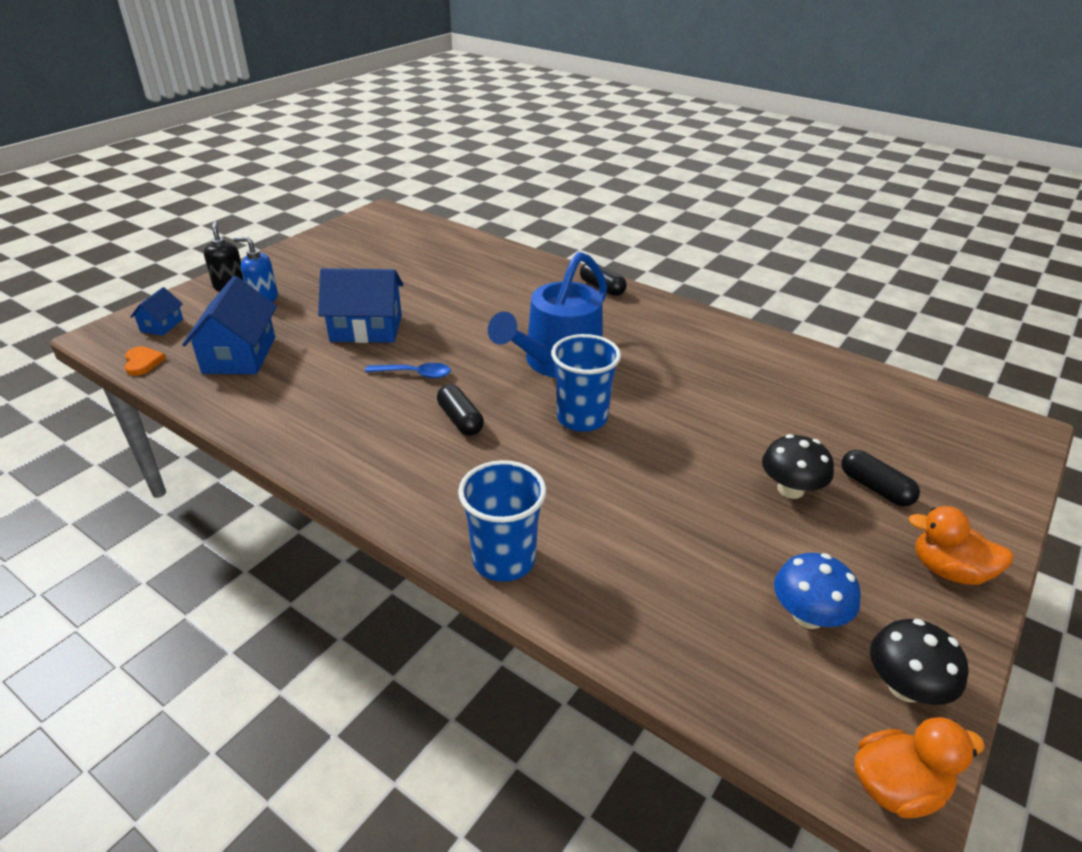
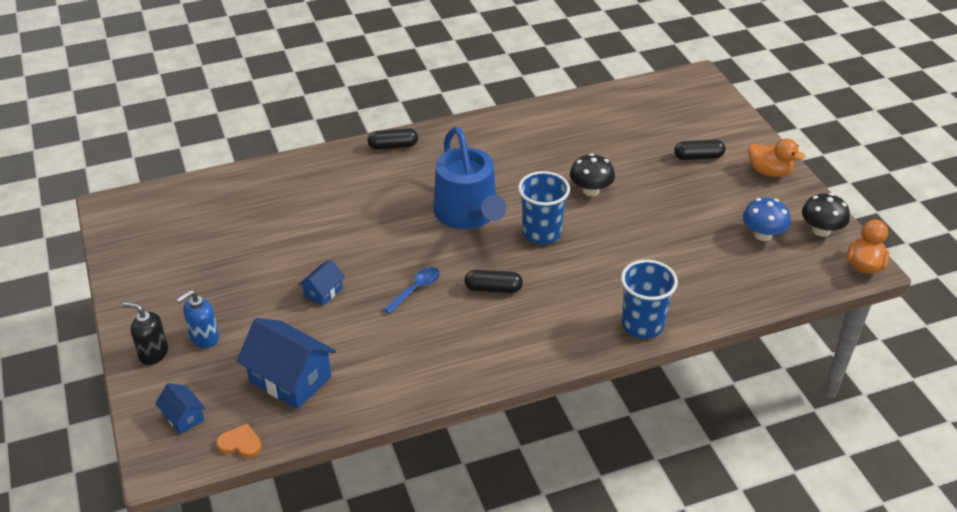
camera: 55 degrees left, 5 degrees up
blue house [318,268,403,343] -> blue house [299,260,345,306], size x0.52
black mushroom [762,434,834,499] -> black mushroom moved to [570,153,615,196]
orange duck [908,506,1014,585] -> orange duck turned 120 degrees counterclockwise [748,139,806,177]

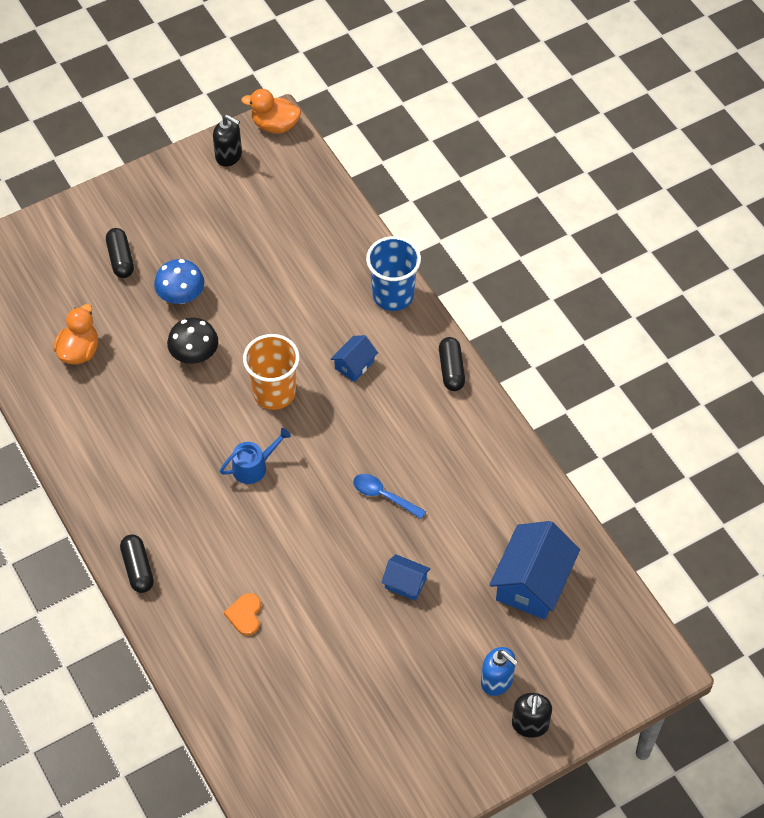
camera: 100 degrees left, 15 degrees up
blue house [155,383,206,434] -> blue house moved to [331,335,378,382]
orange heart [216,423,262,458] -> orange heart moved to [224,593,261,636]
blue watering can [433,127,507,229] -> blue watering can [220,428,291,484], size x0.46
black capsule [464,270,523,293] -> black capsule moved to [439,337,465,391]
blue cup [518,171,570,244] -> orange cup [243,334,300,410]
blue mushroom [743,198,791,241] -> blue mushroom moved to [154,259,204,304]
orange duck [748,139,806,177] -> orange duck moved to [53,304,98,365]
black mushroom [802,193,850,237] -> black soap dispenser [213,115,242,167]

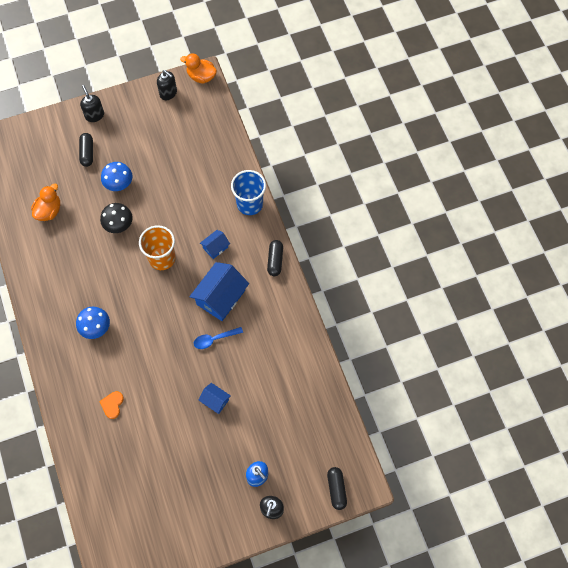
camera: 10 degrees right, 10 degrees up
black capsule [120,534,154,593] -> black capsule moved to [327,467,347,510]
blue watering can [220,428,291,484] -> none
blue spoon [353,474,426,519] -> blue spoon turned 60 degrees counterclockwise [194,327,243,349]
blue house [489,521,580,620] -> blue house moved to [189,262,249,321]
none -> blue mushroom [76,307,110,339]
none -> black soap dispenser [80,85,104,122]

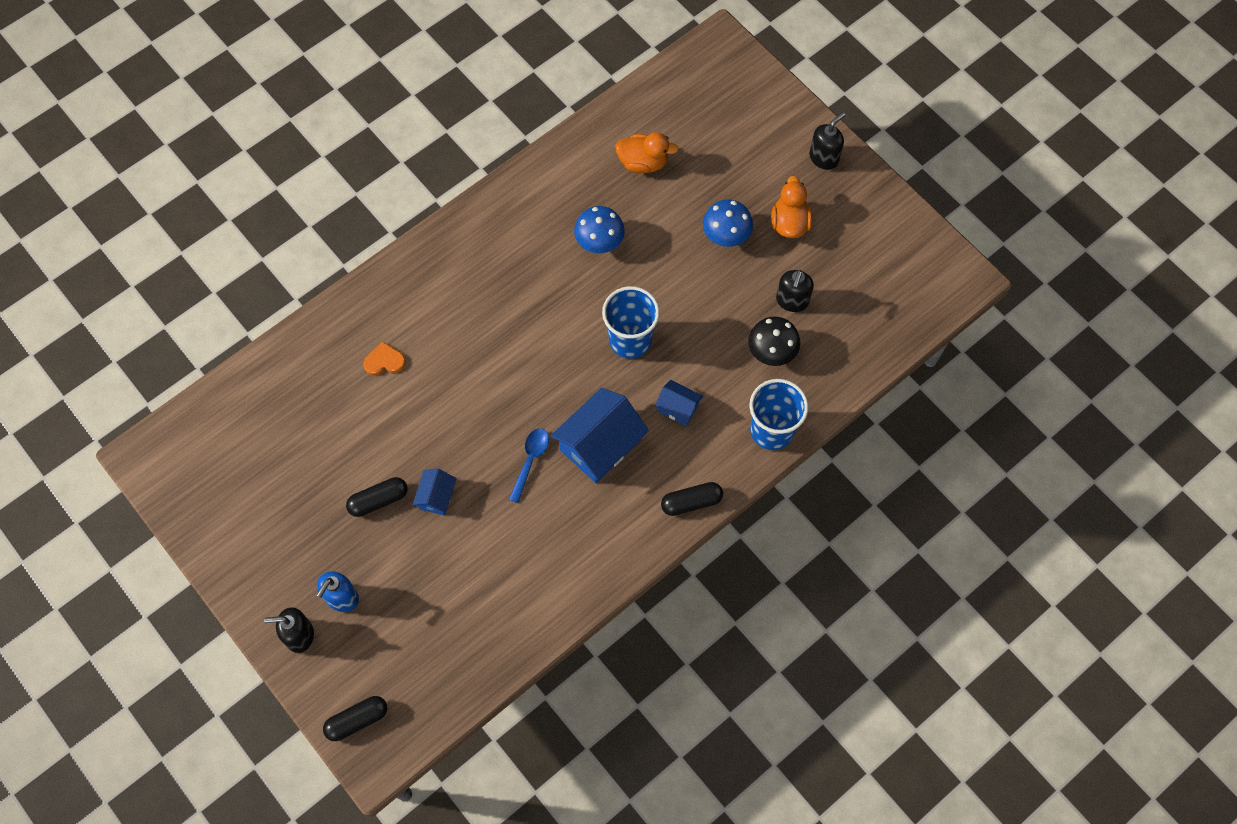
camera: 70 degrees right, 0 degrees up
blue mushroom [76,307,110,339] -> blue mushroom moved to [574,206,625,253]
black capsule [79,133,93,167] -> black capsule moved to [346,477,408,517]
black mushroom [100,203,133,233] -> black mushroom moved to [748,316,800,366]
orange cup [139,225,175,270] -> blue cup [602,286,660,359]
black soap dispenser [157,70,177,100] -> black soap dispenser moved to [776,270,814,312]
orange duck [180,53,217,84] -> orange duck moved to [771,176,813,238]
blue house [189,262,249,321] -> blue house turned 60 degrees counterclockwise [551,388,649,483]
blue spoon [194,327,243,349] -> blue spoon turned 60 degrees clockwise [509,428,549,503]

